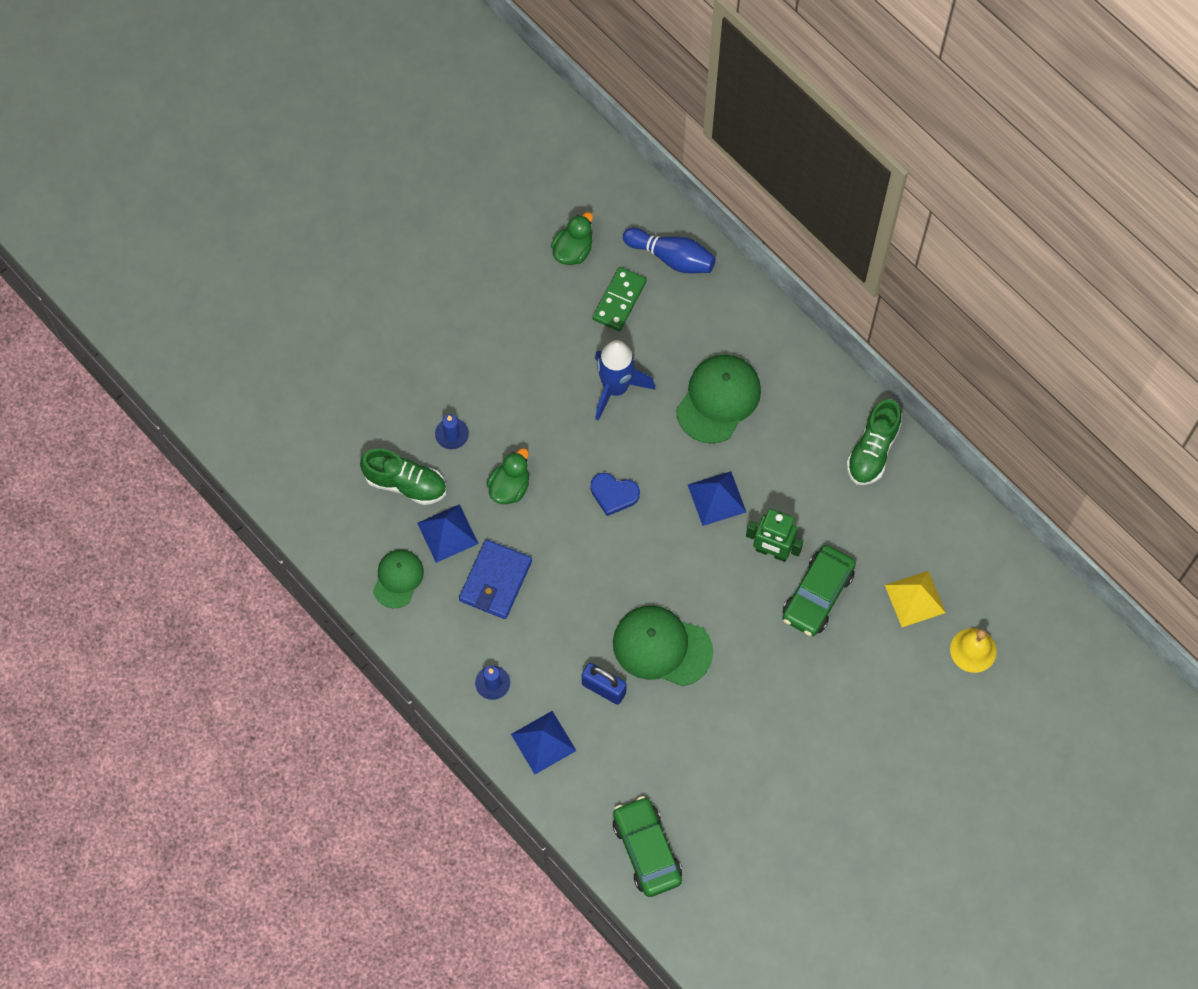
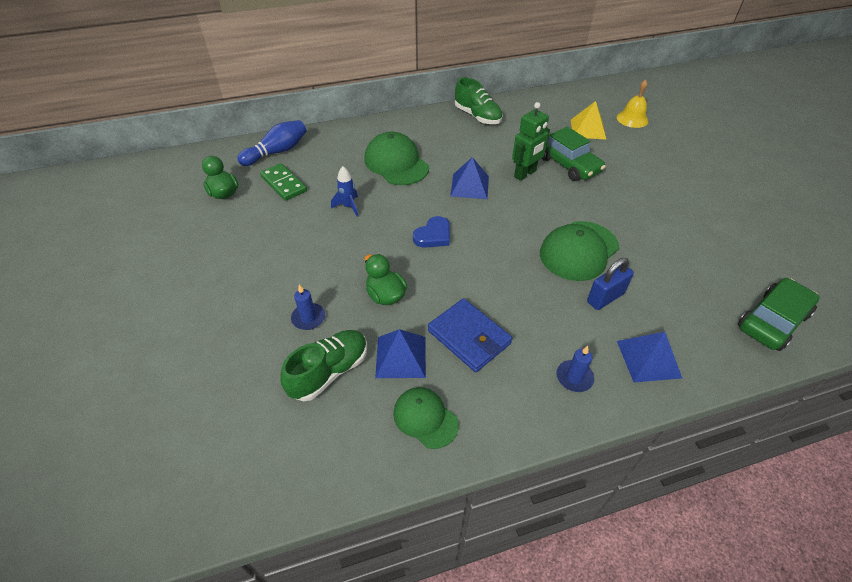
camera: 65 degrees left, 20 degrees down
blue rocket [595,340,655,421] -> blue rocket [331,166,358,217], size x0.54
green car [613,796,682,897] -> green car turned 135 degrees clockwise [738,278,820,351]

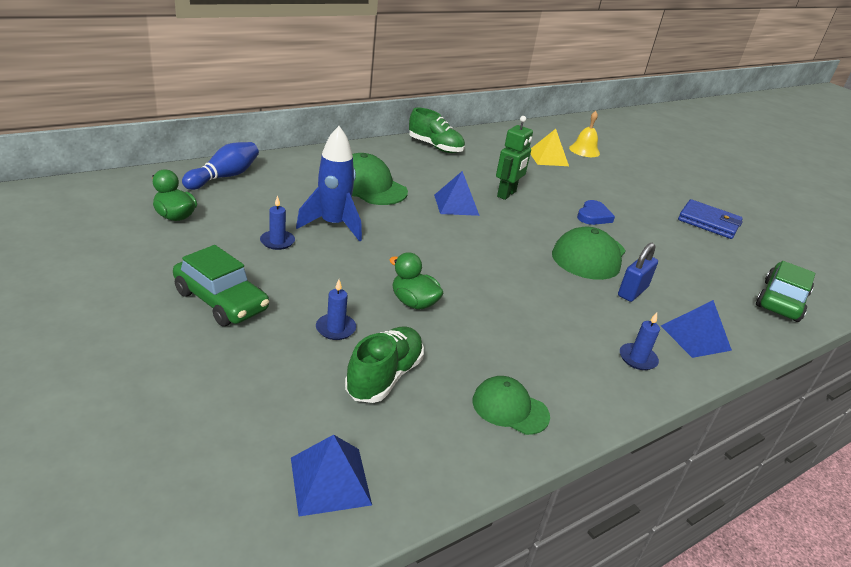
camera: 20 degrees left, 15 degrees down
green domino [260,163,307,201] -> none
blue rocket [331,166,358,217] -> blue rocket [296,126,362,242], size x1.84
blue pyramid [375,329,426,378] -> blue pyramid moved to [291,435,372,516]
blue heart [413,216,450,248] -> blue heart moved to [577,200,615,225]
blue wallet [428,298,512,372] -> blue wallet moved to [678,199,743,239]
green car [541,127,606,181] -> green car moved to [173,245,269,326]
none -> blue candle [260,195,295,250]

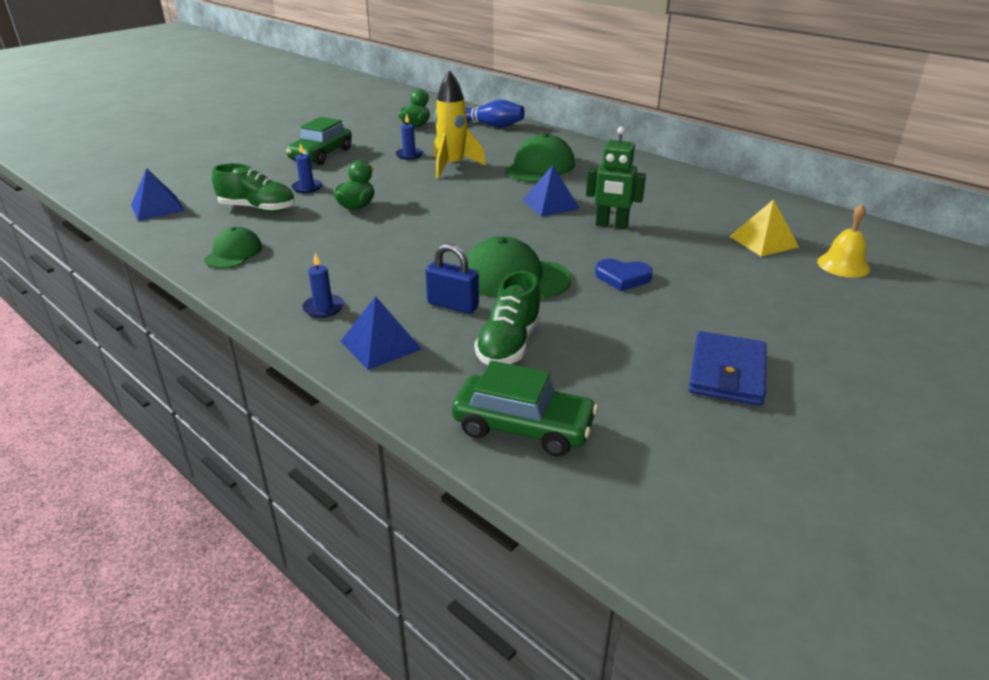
camera: 80 degrees right, 0 degrees up
blue rocket [296,126,362,242] -> yellow rocket [434,70,486,178]
green shoe [409,108,465,153] -> green shoe moved to [475,271,542,365]

